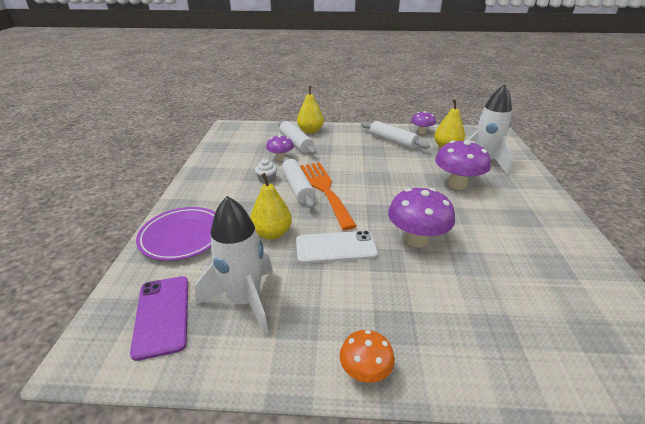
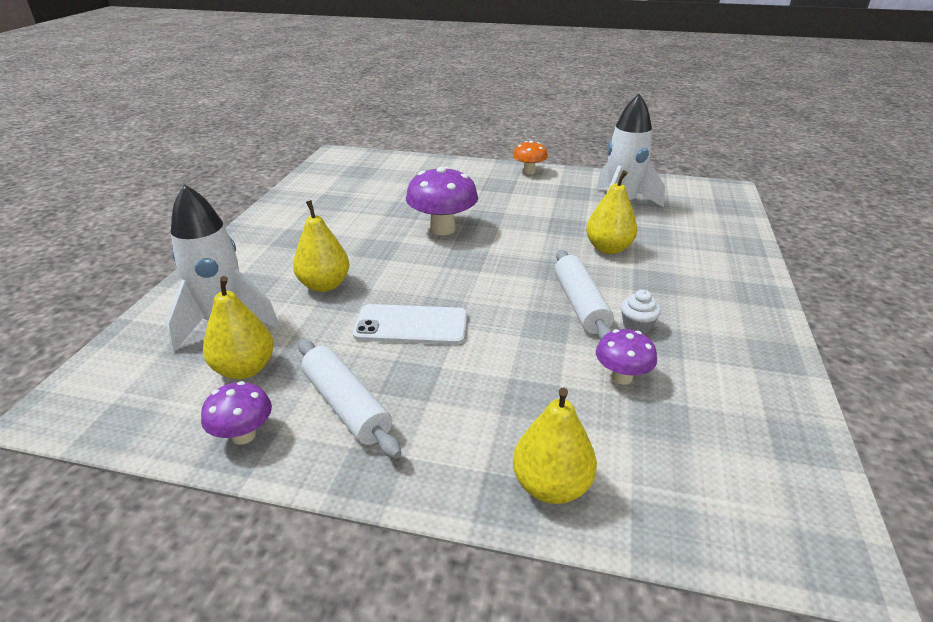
camera: 170 degrees left, 0 degrees up
purple phone [130,276,188,361] -> none
purple plate [136,207,215,261] -> none
white rolling pin [278,121,316,154] -> none
white phone [296,231,378,264] -> white phone moved to [353,304,467,345]
orange fork [301,162,357,230] -> none
purple mushroom [435,140,491,190] -> yellow pear [293,200,349,292]

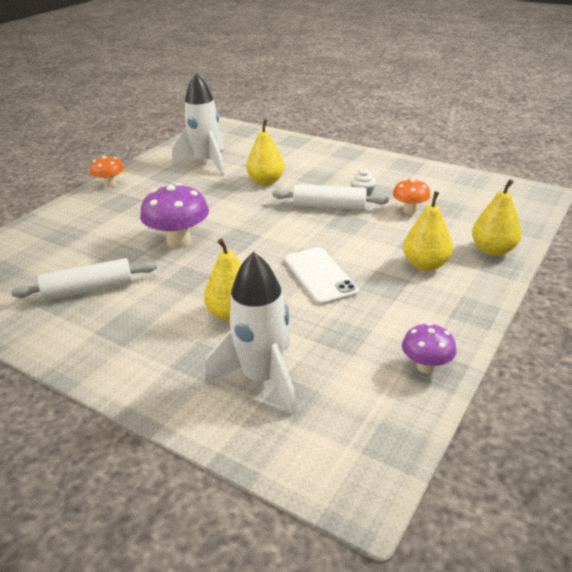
camera: 70 degrees left, 0 degrees up
yellow pear [203,276,274,379] -> yellow pear moved to [403,191,453,271]
white rolling pin [298,339,401,458] -> white rolling pin moved to [11,258,157,301]
white phone [353,304,467,345] -> white phone turned 45 degrees counterclockwise [284,247,359,305]
purple mushroom [596,329,657,385] -> orange mushroom [393,179,431,214]

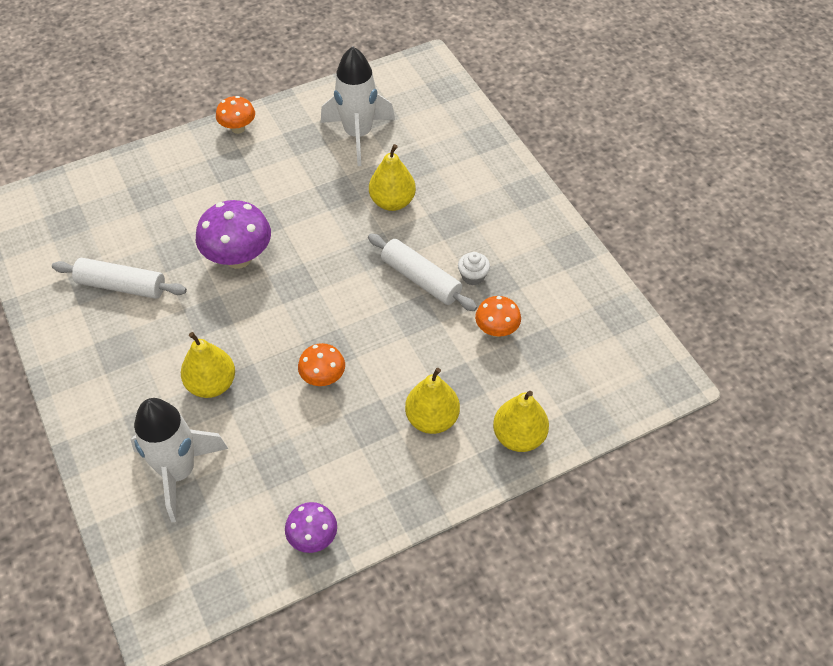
camera: 30 degrees right, 20 degrees up
white phone [284,247,359,305] -> orange mushroom [298,343,345,386]

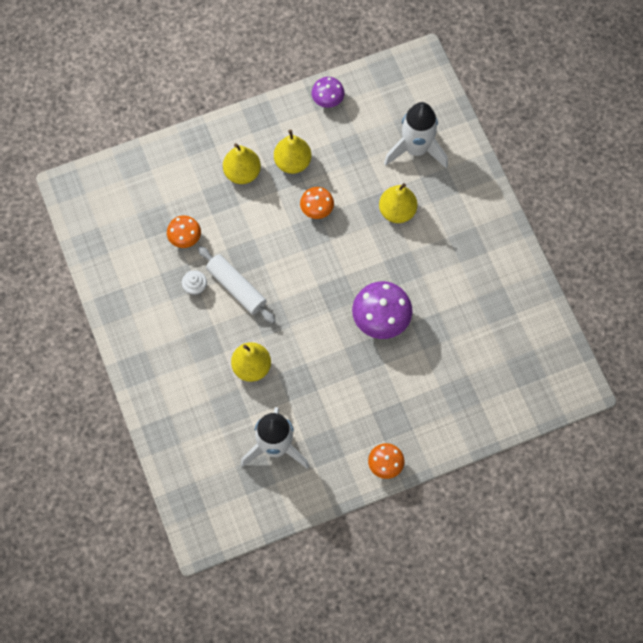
camera: 175 degrees left, 15 degrees up
white rolling pin [52,258,187,299] -> none
yellow pear [493,391,549,452] -> yellow pear moved to [274,130,311,174]

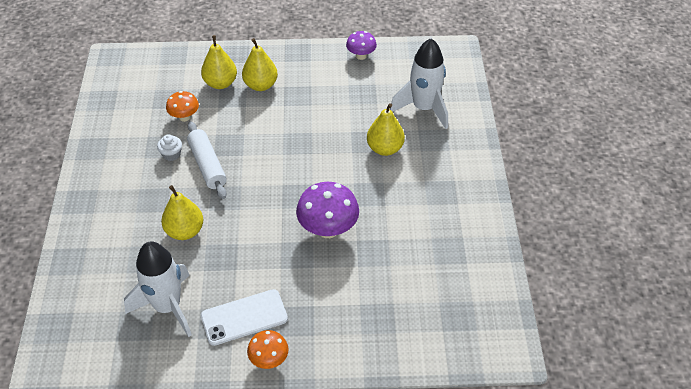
camera: 20 degrees right, 20 degrees down
yellow pear [274,130,311,174] -> yellow pear moved to [201,35,237,89]
orange mushroom [300,187,334,219] -> none
none -> white phone [201,289,288,346]

